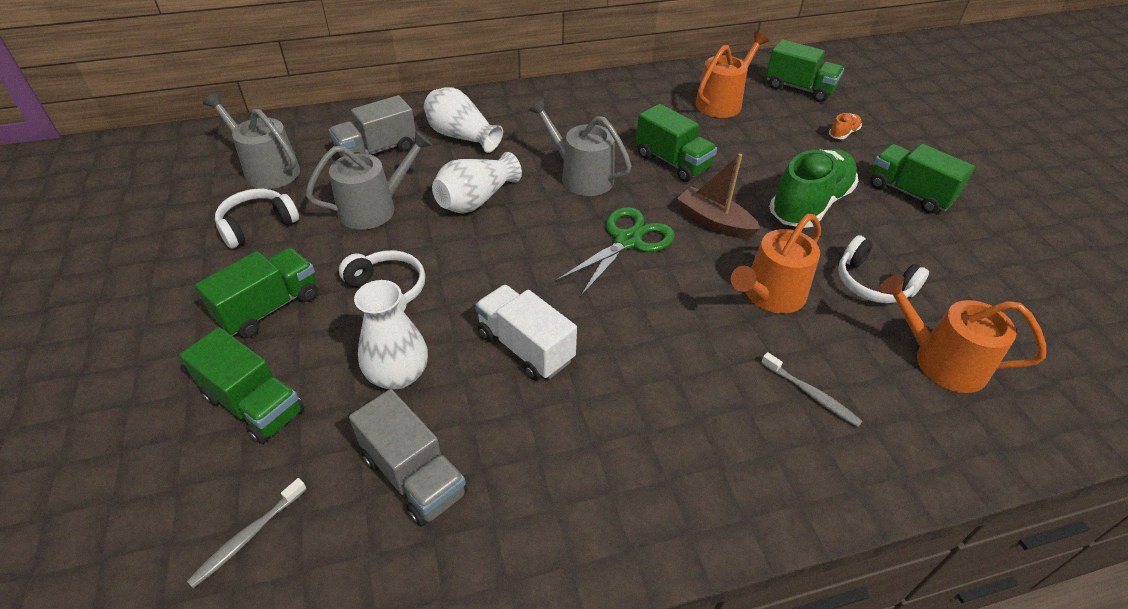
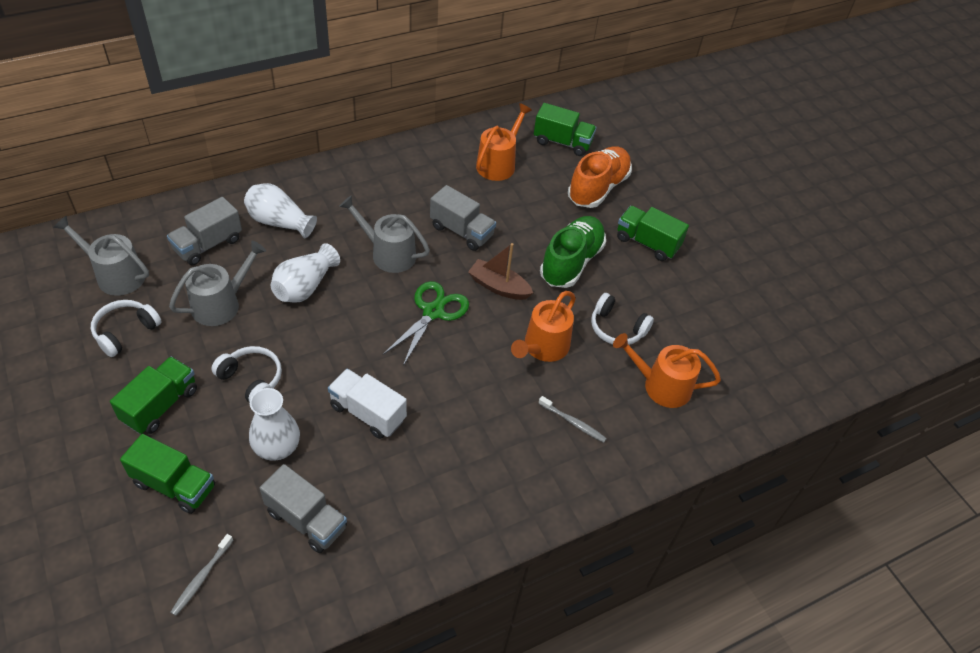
camera: 15 degrees left, 5 degrees up
green truck [636,104,717,182] -> grey truck [430,185,496,251]
orange shoe [829,113,862,139] -> orange shoe [568,146,632,208], size x2.47

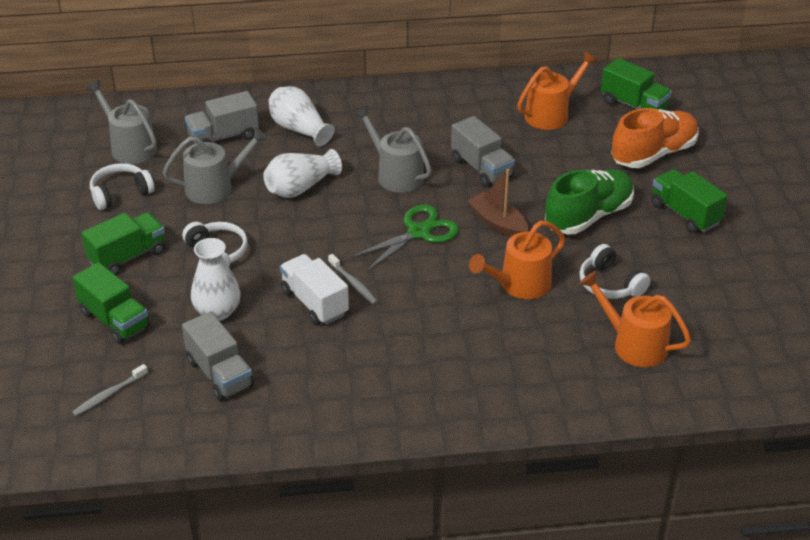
camera: 25 degrees right, 10 degrees down
grey toothbrush [538,396,607,443] -> grey toothbrush moved to [328,254,378,304]

